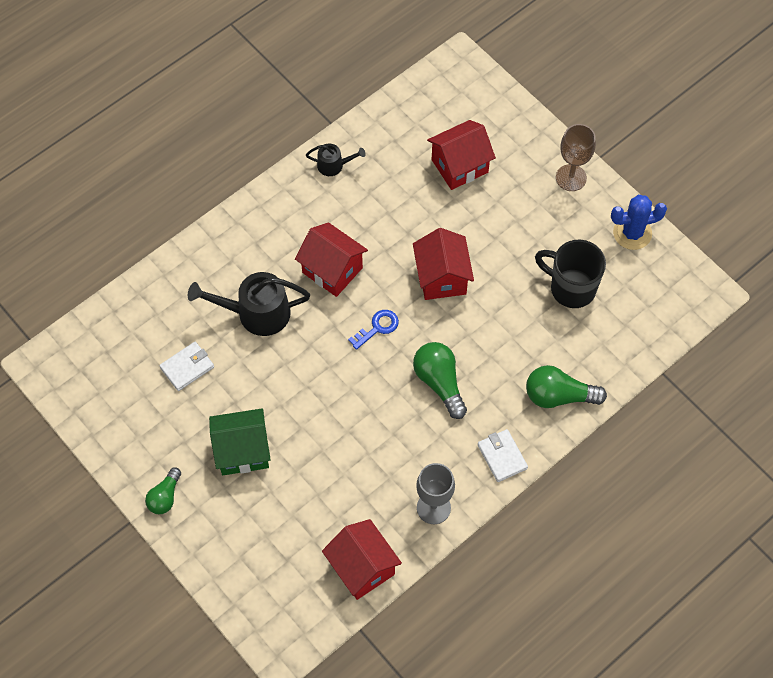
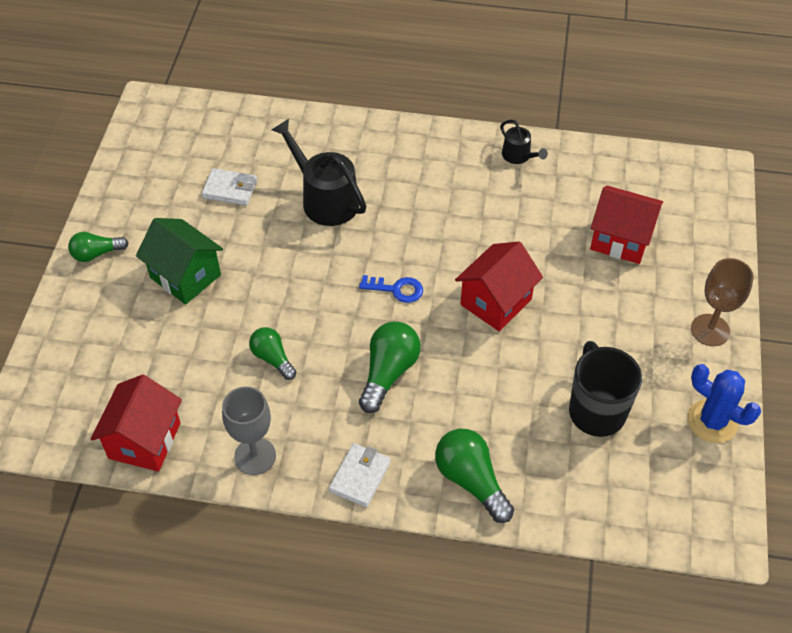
camera: 50 degrees right, 10 degrees down
red house [295,223,368,297] -> none
none -> green light bulb [249,327,296,380]

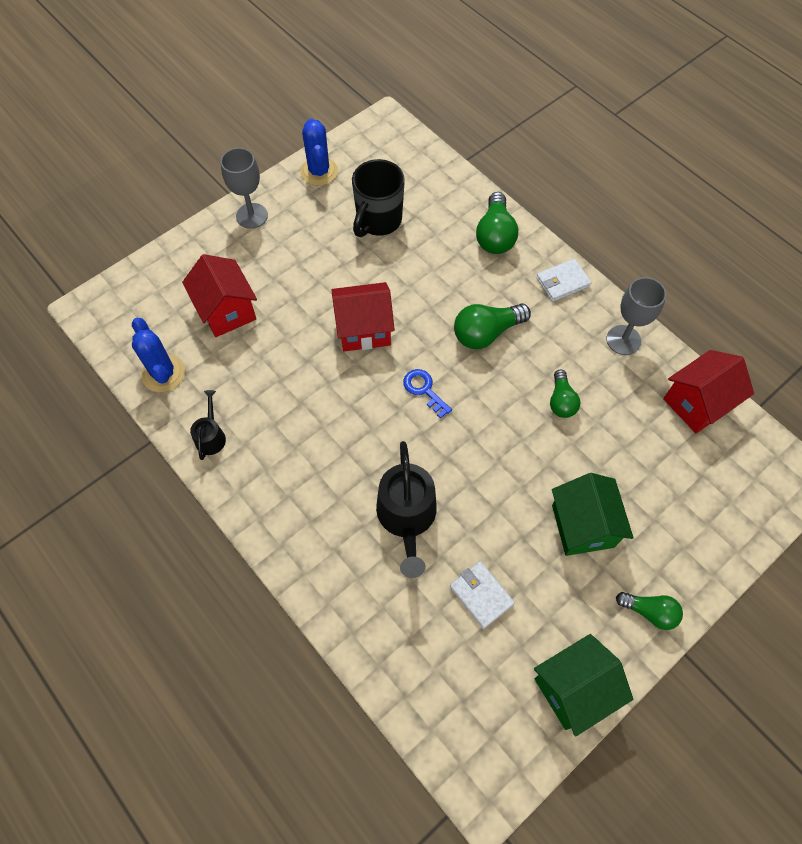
camera: 140 degrees left, 10 degrees up
brown goblet [691,258,754,346] -> grey goblet [221,148,268,229]
none -> blue cactus [132,318,185,392]
none -> green house [534,634,633,737]

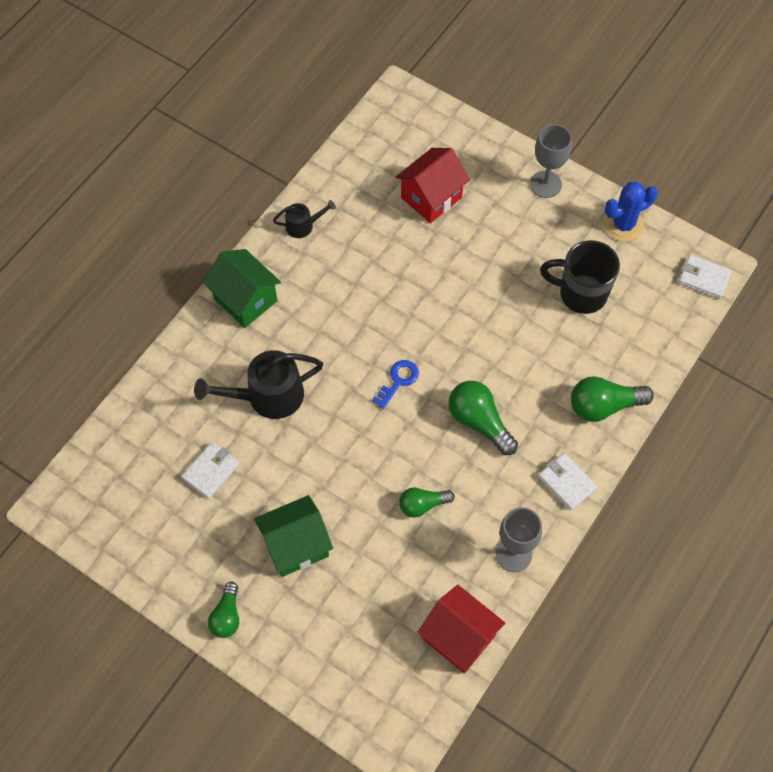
camera: 75 degrees right, 0 degrees up
blue cactus [132,318,185,392] -> none
red house [331,282,395,351] -> none
green house [534,634,633,737] -> green house moved to [203,249,281,328]
none -> white wallet [678,255,732,299]

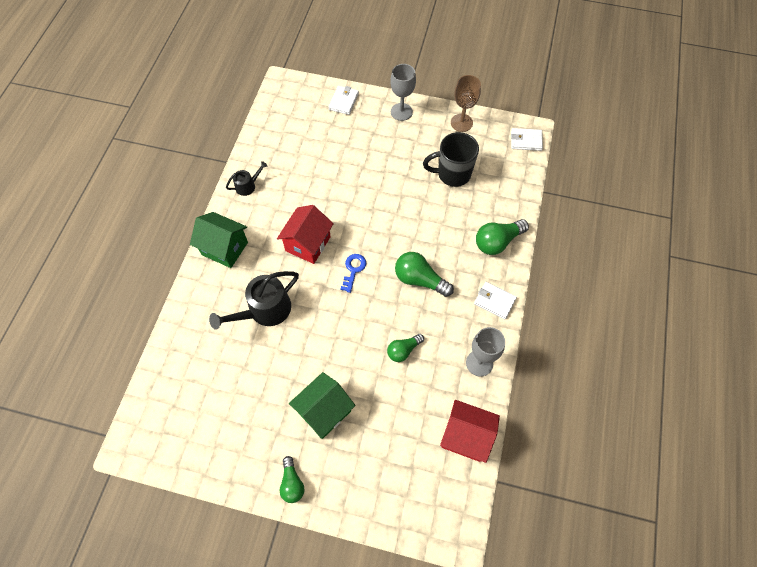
camera: 20 degrees left, 0 degrees up
white wallet [181,442,240,499] -> white wallet moved to [329,86,359,115]
red house [395,148,470,223] -> red house moved to [277,205,334,264]
blue cactus [604,182,658,242] -> brown goblet [451,75,481,132]

